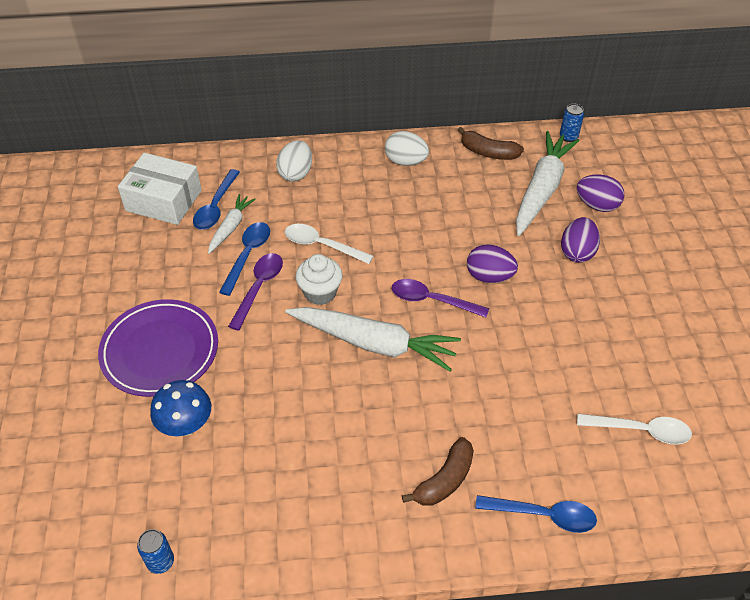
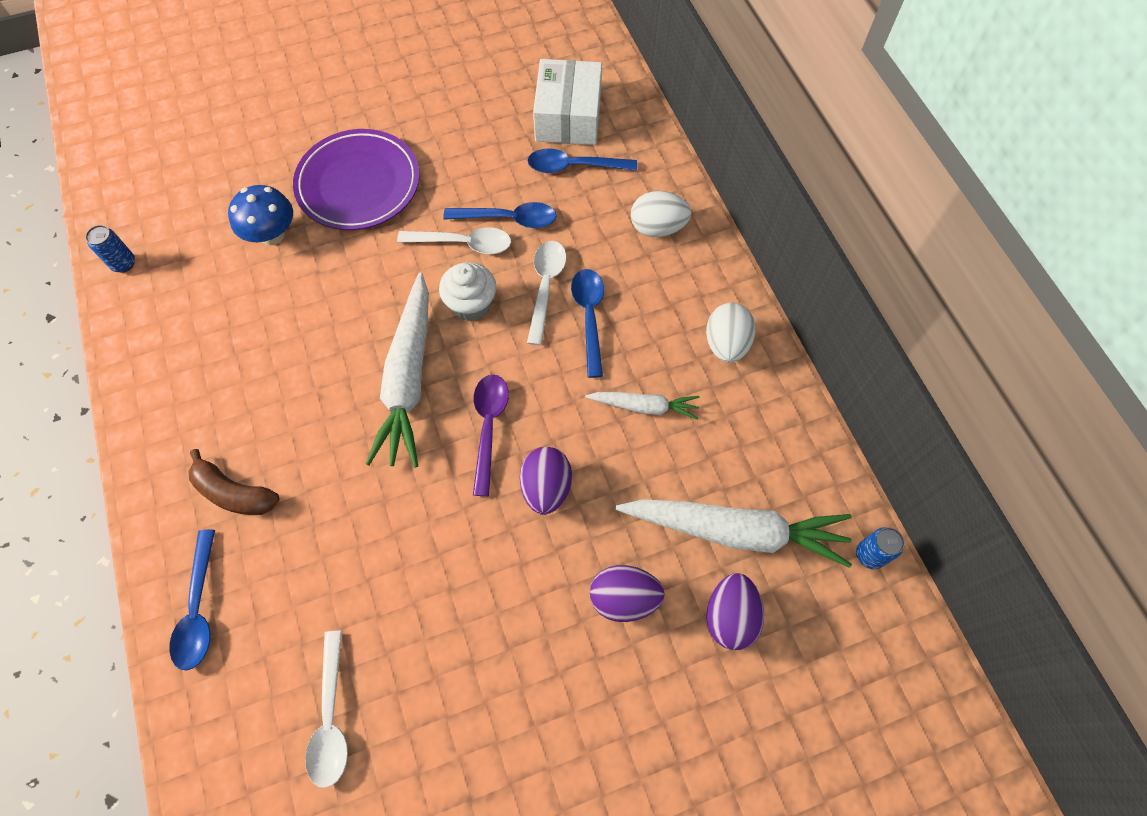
camera: 75 degrees right, 15 degrees up
white carrot [208,194,256,254] -> white carrot moved to [585,392,699,420]
purple spoon [228,253,283,331] -> white spoon [397,227,511,254]
brown banana [458,127,524,160] -> none
none -> blue spoon [571,269,604,378]

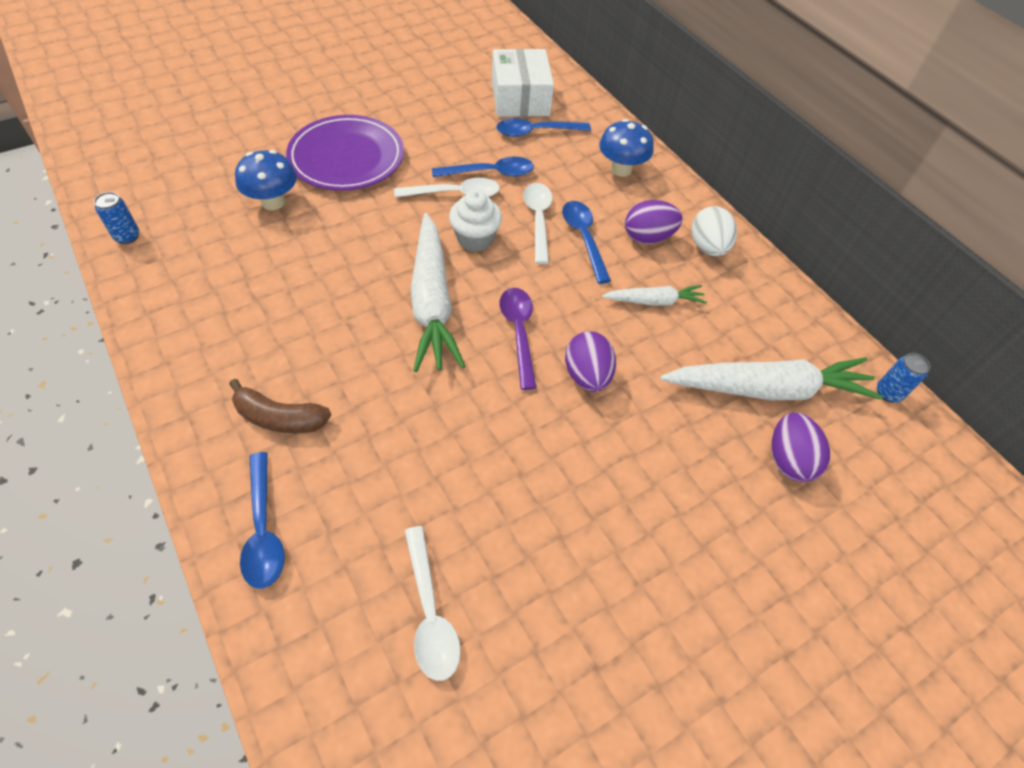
camera: 15 degrees left, 10 degrees down
purple egg [590,565,665,622] -> purple egg moved to [625,200,683,244]
white egg [631,191,691,237] -> blue mushroom [599,119,654,177]

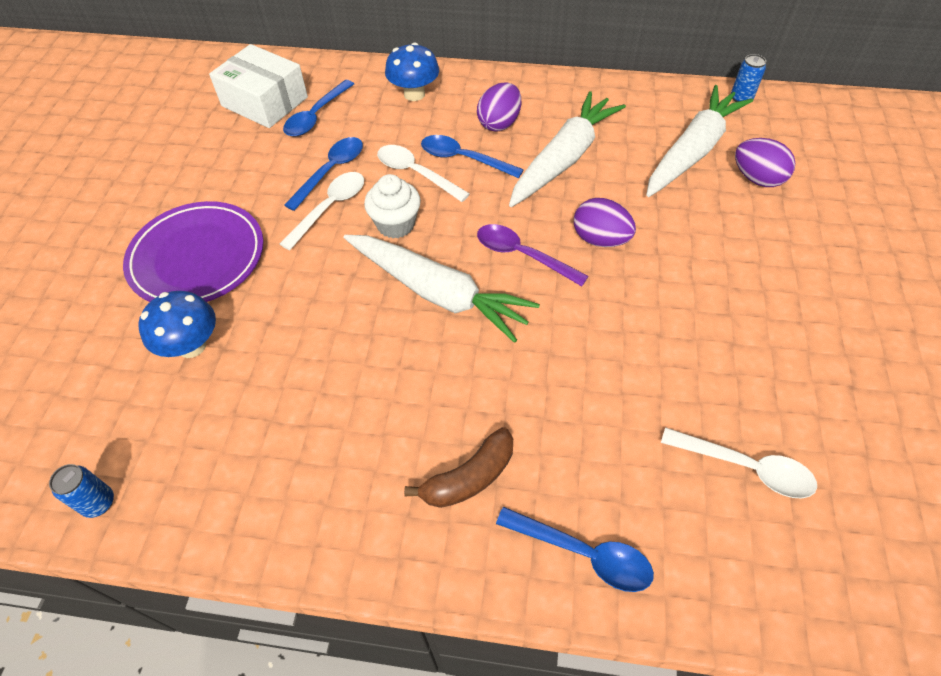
camera: 45 degrees left, 0 degrees up
white carrot [602,285,707,306] -> white carrot [509,91,626,207], size x1.91
white egg [692,206,737,256] -> none

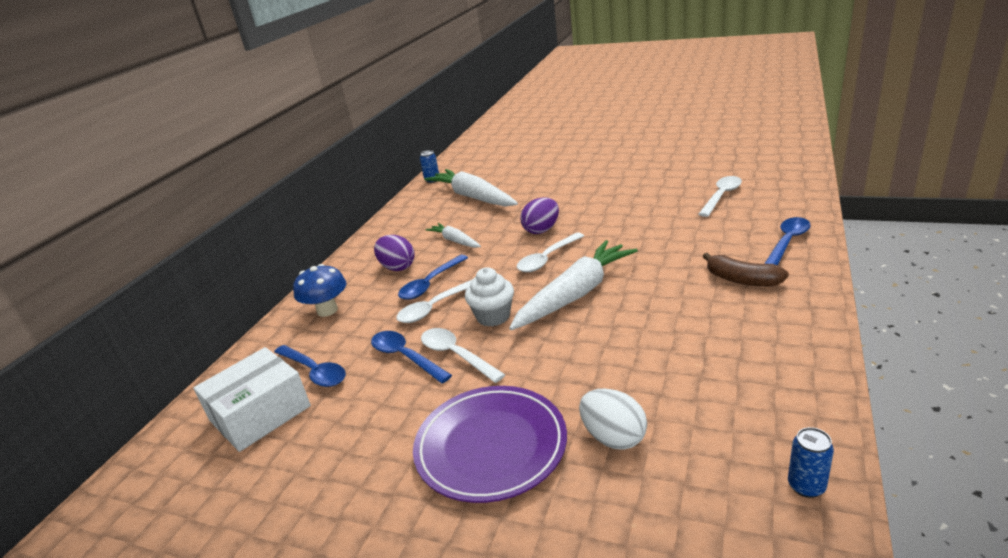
camera: 75 degrees left, 25 degrees down
blue mushroom [138,291,216,358] -> white egg [579,389,647,450]
brown banana [404,427,513,508] -> brown banana turned 150 degrees clockwise [702,253,789,287]
purple spoon [477,224,589,286] -> white spoon [517,232,584,272]
white carrot [509,91,626,207] -> white carrot [425,223,481,248], size x0.52
purple egg [735,138,795,187] -> none

